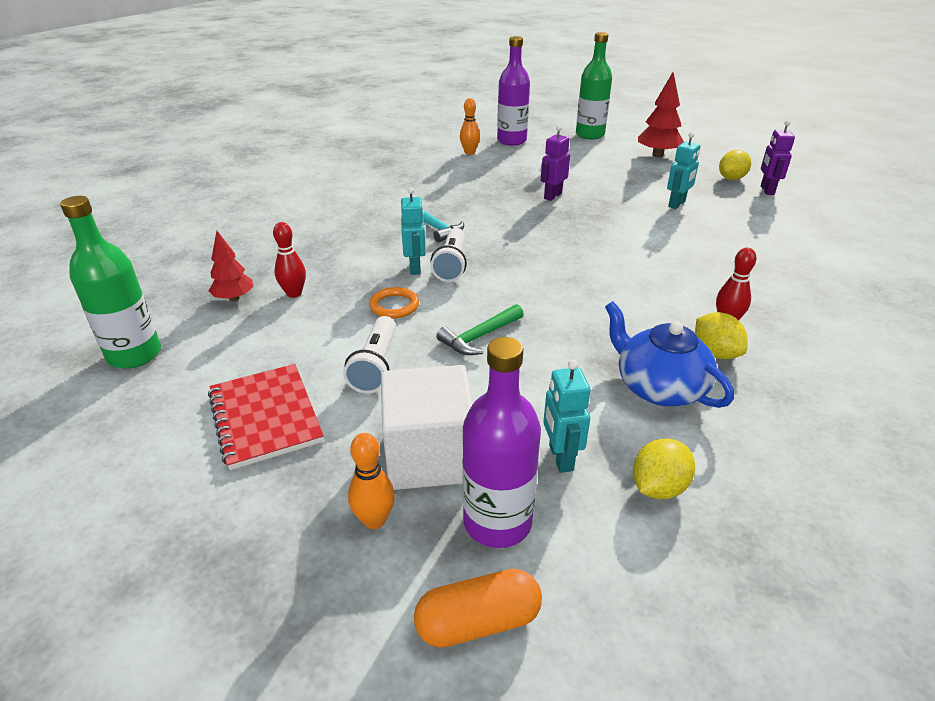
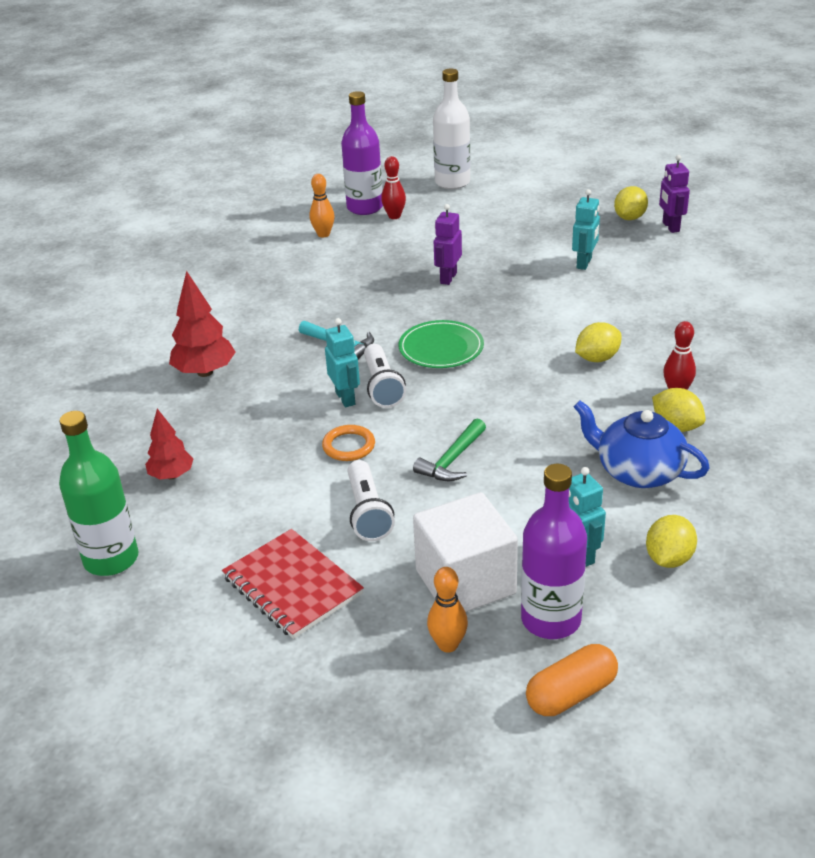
camera: 15 degrees left, 0 degrees up
red bowling pin [273,222,306,298] -> red bowling pin moved to [381,156,406,219]
green bottle [576,32,612,139] -> white bottle [433,69,470,189]
red tree [638,72,684,157] -> red tree moved to [169,271,236,377]
none -> green plate [399,320,484,368]
none -> yellow lemon [575,322,622,362]

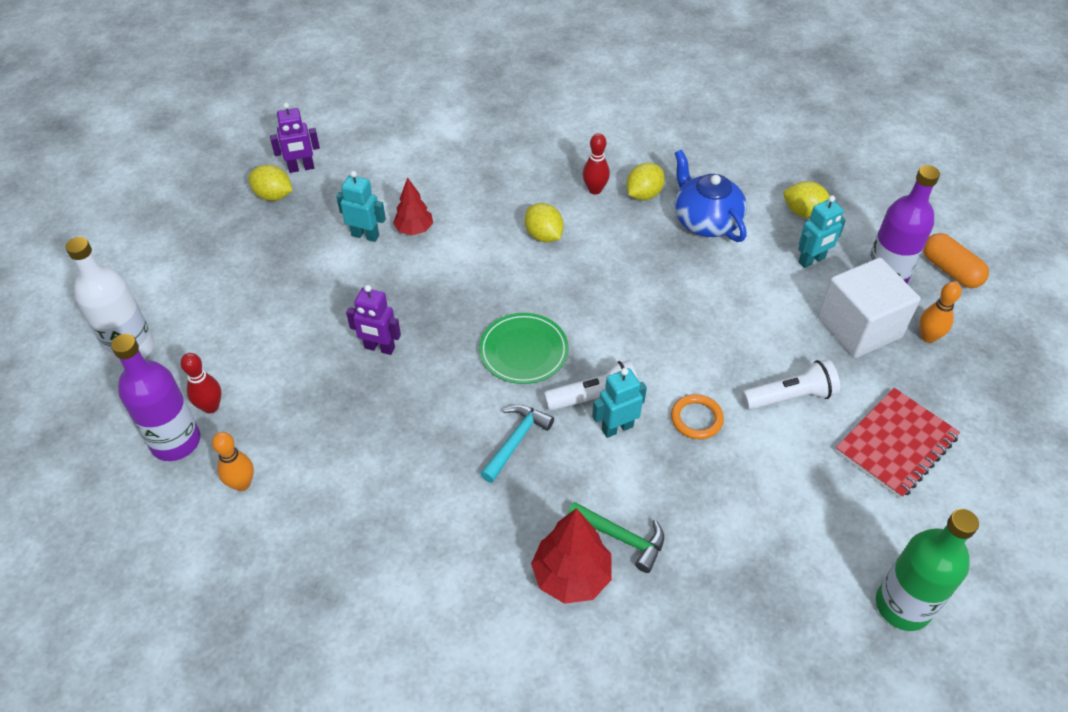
camera: 95 degrees left, 15 degrees up
red tree [145,409,194,480] -> red tree moved to [393,177,433,235]
green hammer [413,418,486,481] -> green hammer moved to [567,502,664,573]
blue teapot [574,401,710,488] -> blue teapot turned 120 degrees clockwise [675,150,747,242]

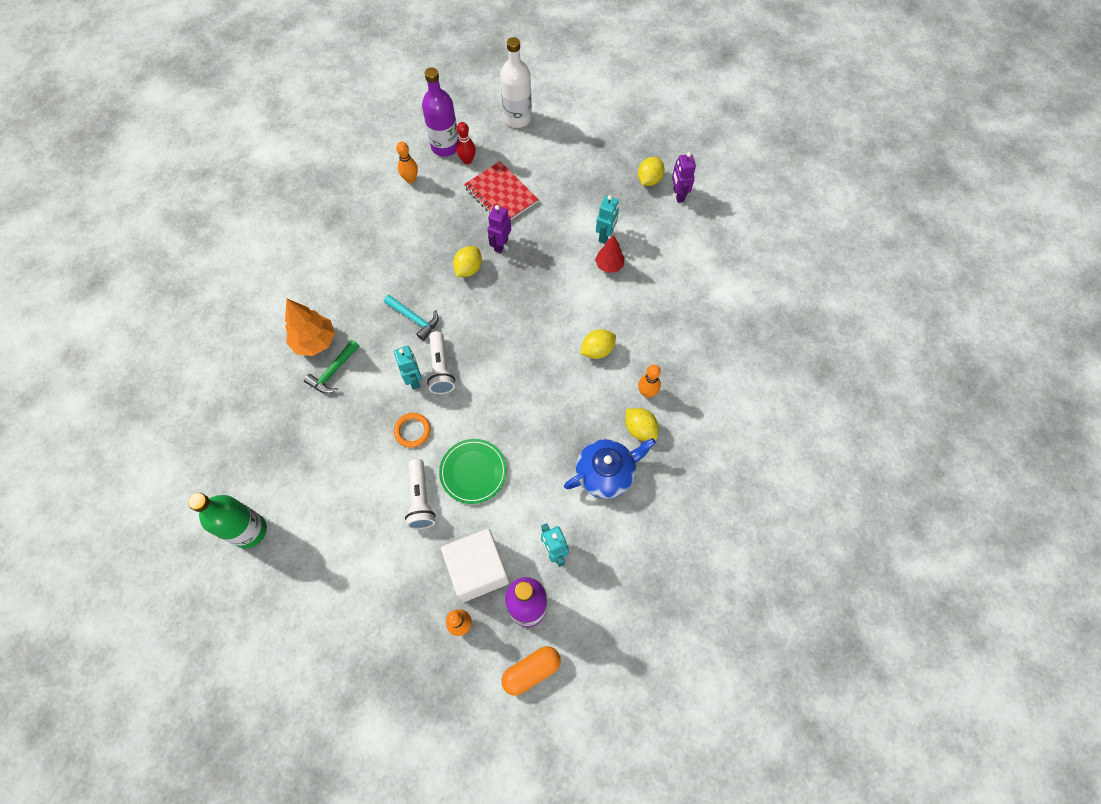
camera: 95 degrees right, 15 degrees up
green plate [479,313,569,384] -> green plate moved to [439,439,507,504]
red tree [531,508,612,604] -> orange tree [285,299,335,356]
red bowling pin [583,133,610,195] -> orange bowling pin [638,365,661,398]
yellow lemon [783,181,830,218] -> yellow lemon moved to [453,246,482,277]
red notebook [835,388,960,499] -> red notebook moved to [464,161,539,220]

